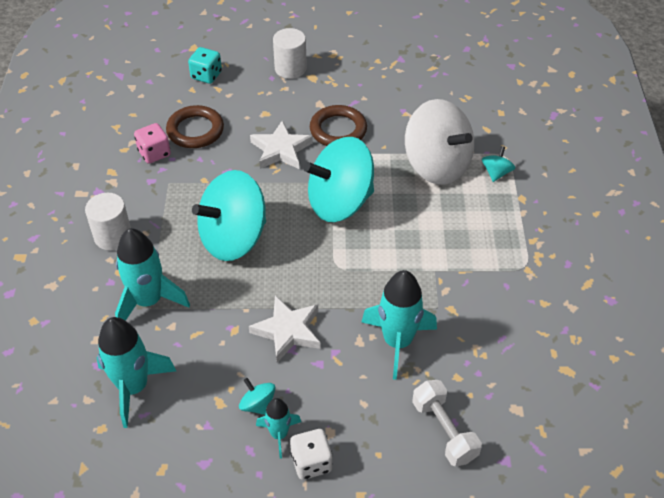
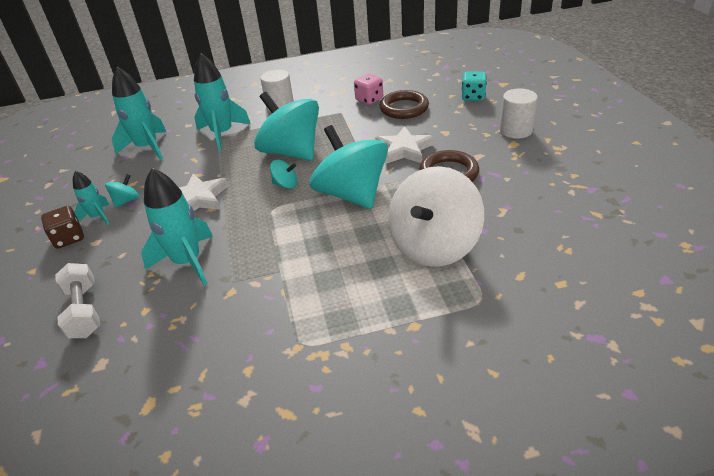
camera: 80 degrees right, 10 degrees down
white dice [290,429,333,480] -> brown dice [41,206,84,249]
white dumbbell [412,380,482,467] -> white dumbbell turned 75 degrees counterclockwise [55,263,100,338]
turquoise spinning top [482,146,515,182] -> turquoise spinning top moved to [270,160,297,189]

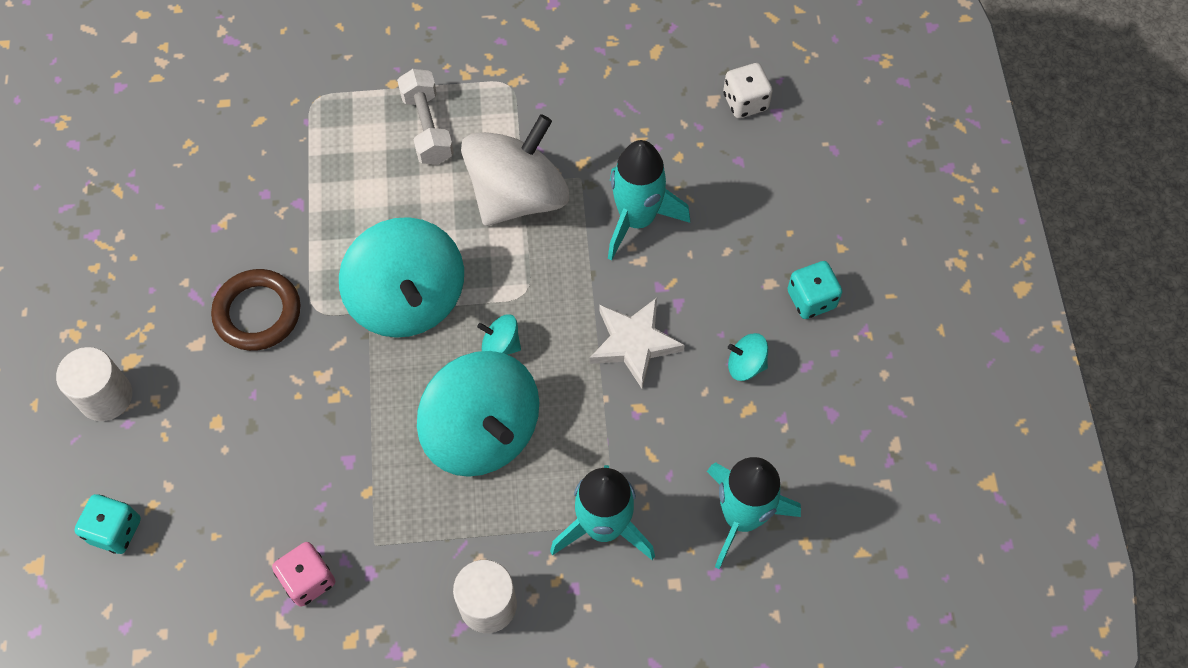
camera: 175 degrees left, 25 degrees up
brown dice [41,206,84,249] -> turquoise dice [787,261,842,319]
white dumbbell [55,263,100,338] -> white dumbbell moved to [397,69,454,164]
turquoise rocket [73,171,110,225] -> none
turquoise spinning top [105,174,139,208] -> turquoise spinning top turned 60 degrees clockwise [728,333,768,381]
white star [375,126,434,164] -> none
brown ring [379,90,429,119] -> none
white spinning top [388,166,484,267] -> white spinning top moved to [461,114,569,226]
none -> white dice [723,63,772,118]

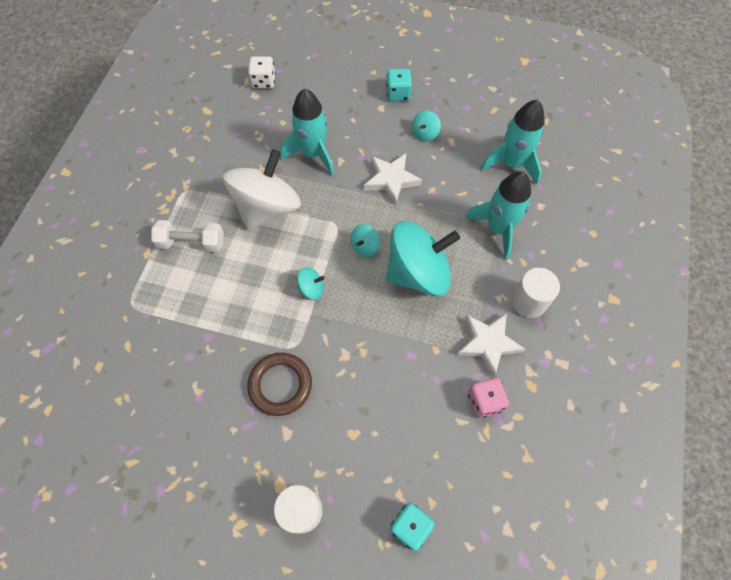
camera: 70 degrees left, 0 degrees up
turquoise spinning top [339,217,464,338] -> turquoise spinning top [297,267,325,300], size x0.41
white spinning top [461,114,569,226] -> white spinning top turned 60 degrees clockwise [223,149,301,230]
none -> white star [457,313,525,377]

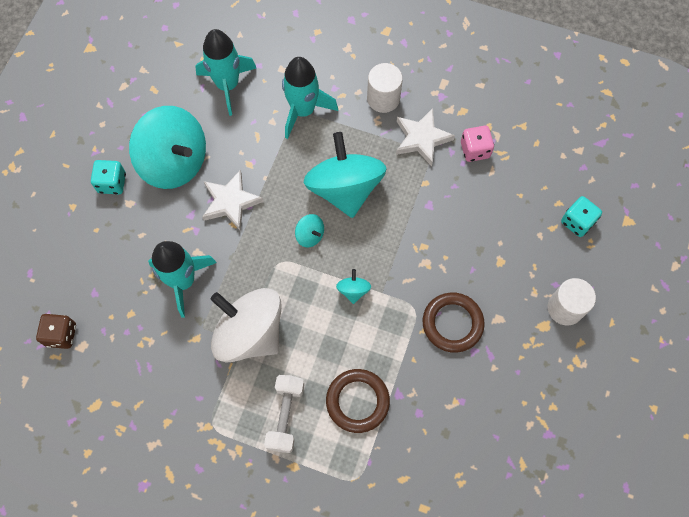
camera: 85 degrees left, 5 degrees up
white dice [248,56,276,89] -> brown dice [36,314,76,349]
turquoise spinning top [412,110,441,142] -> turquoise spinning top [129,106,206,189], size x2.45
none -> brown ring [326,369,390,433]

